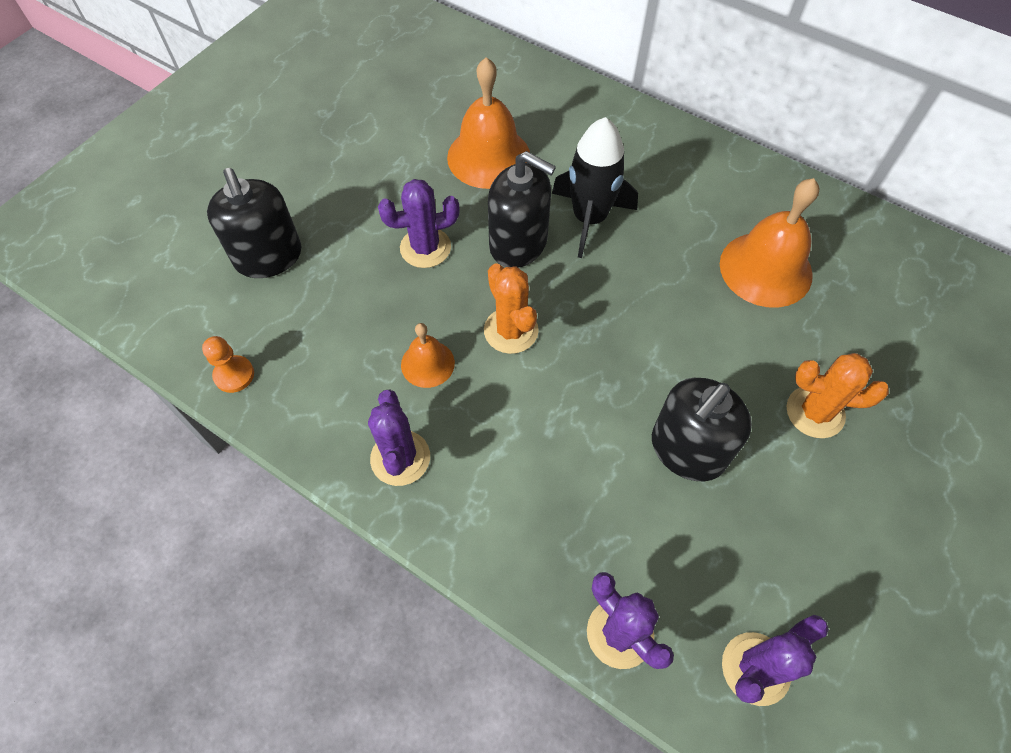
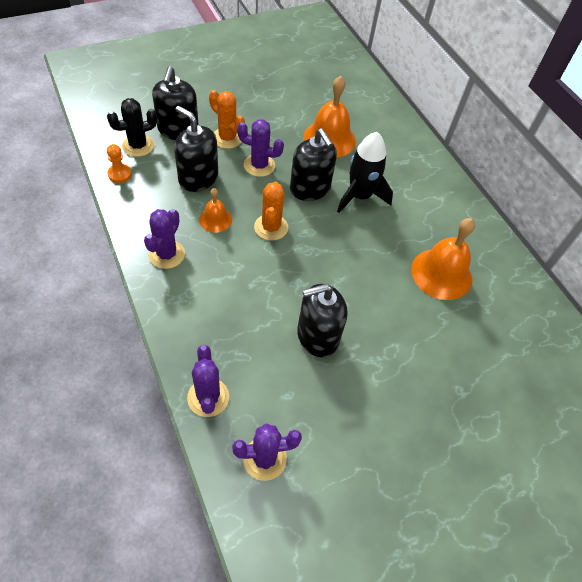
camera: 25 degrees right, 5 degrees down
orange cactus [787,353,889,438] -> orange cactus moved to [209,90,245,149]
none -> black cactus [107,98,157,157]
none -> black soap dispenser [174,106,218,192]

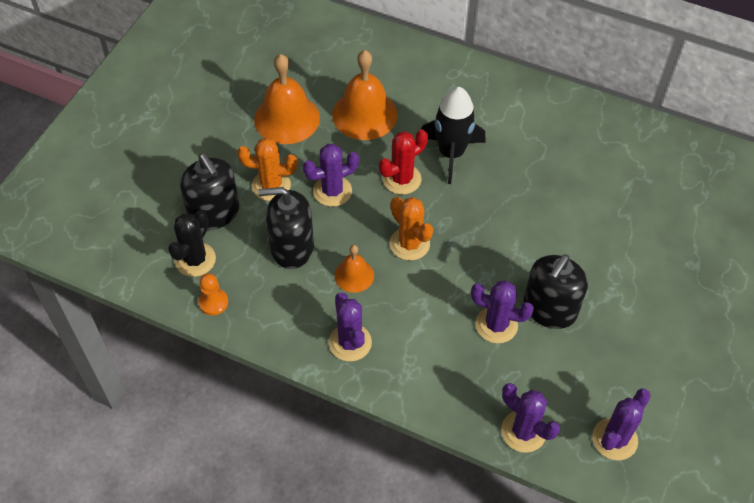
camera: 35 degrees left, 0 degrees up
black soap dispenser [290,128,337,201] -> red cactus [379,129,428,194]
orange bell [411,218,475,300] -> orange bell moved to [254,54,320,144]
none -> purple cactus [471,281,534,343]

